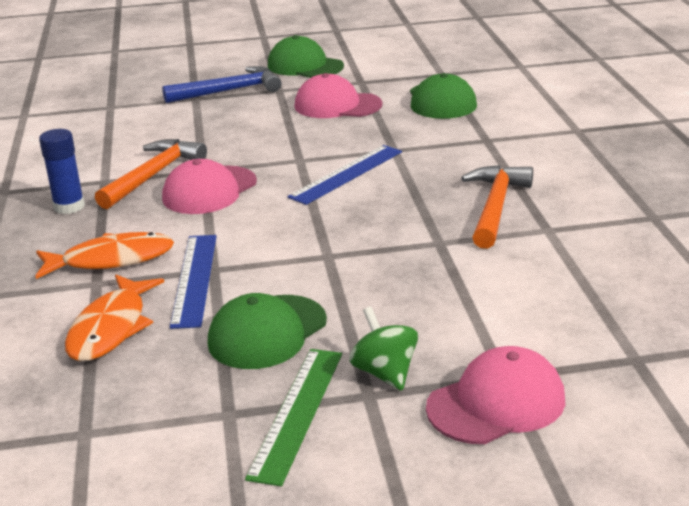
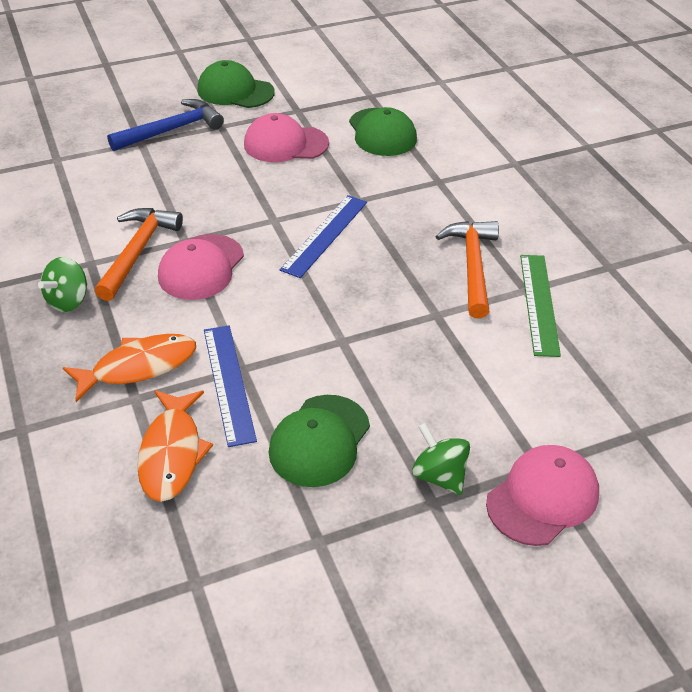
camera: 15 degrees left, 15 degrees up
blue glue stick [39,129,85,214] -> green spinning top [38,257,87,312]
green ruler [245,349,342,486] -> green ruler moved to [520,255,561,357]

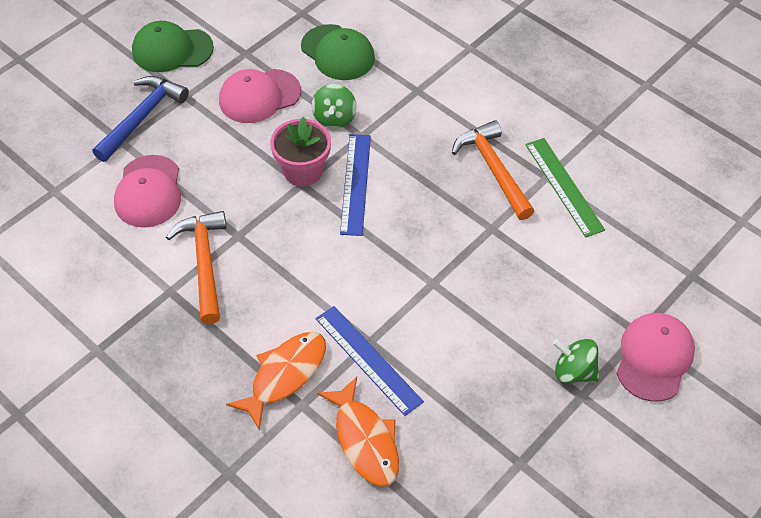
camera: 25 degrees left, 10 degrees up
green spinning top [38,257,87,312] -> green spinning top moved to [312,84,357,129]
pink cap [158,234,244,300] -> pink cap moved to [114,155,181,228]
green cap [269,395,370,487] -> none
none -> pink flower pot [270,117,331,187]

